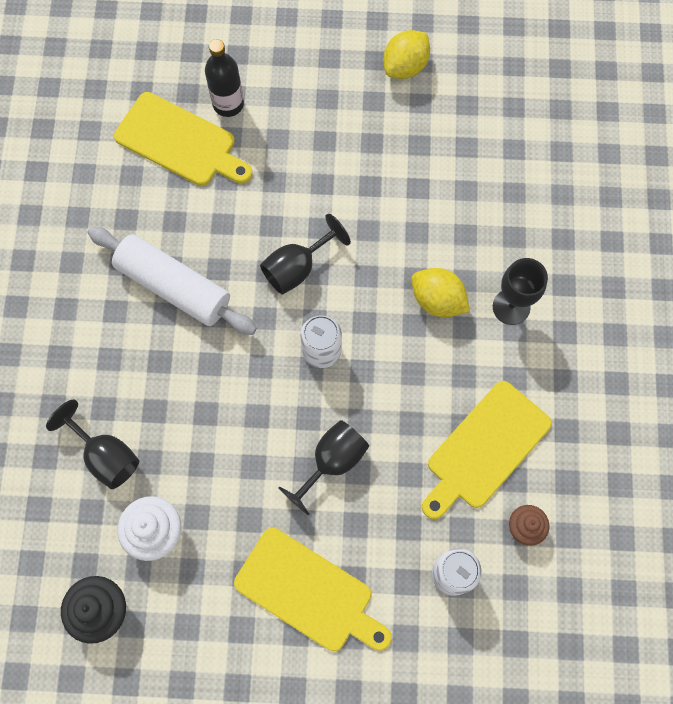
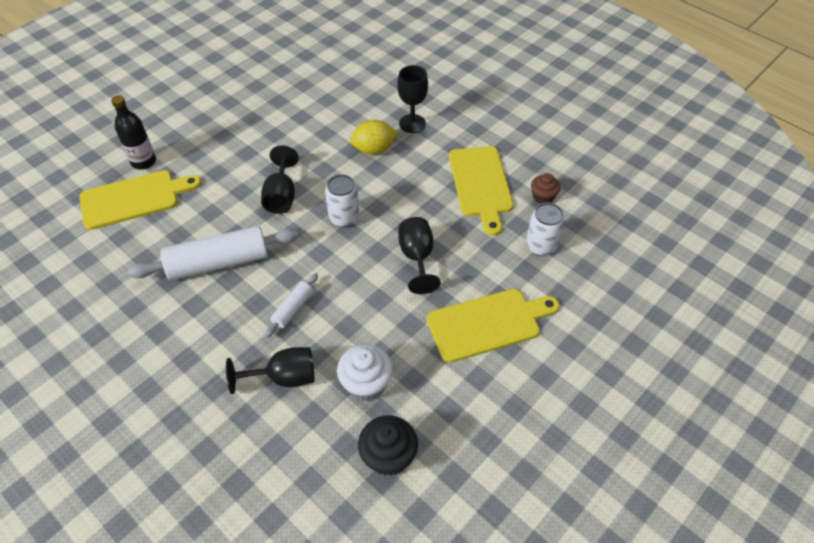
camera: 50 degrees left, 20 degrees down
yellow lemon [383,30,430,79] -> none
none -> white rolling pin [264,273,318,338]

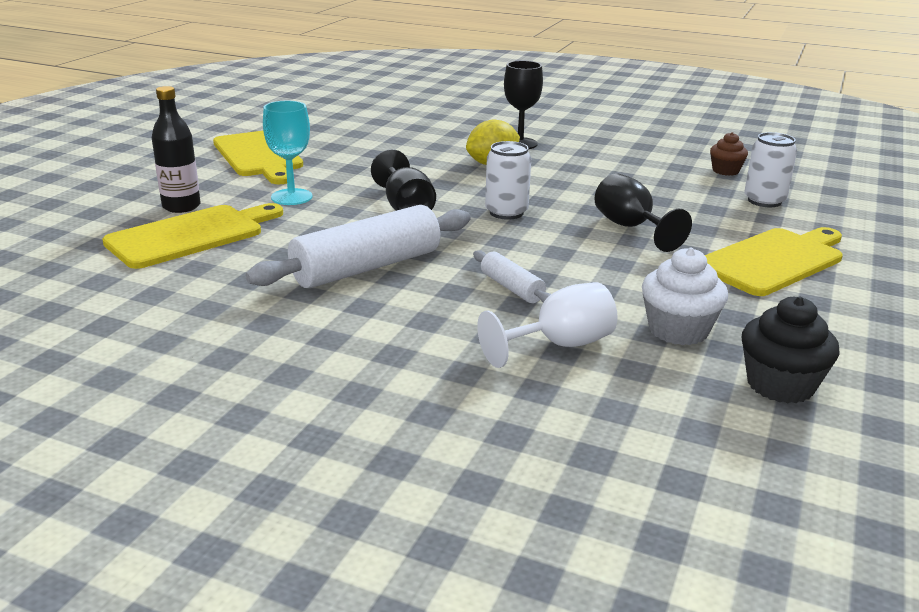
camera: 20 degrees left, 25 degrees down
black goblet [226,347,314,394] -> white goblet [477,282,618,368]
white rolling pin [264,273,318,338] -> white rolling pin turned 45 degrees counterclockwise [473,250,551,303]
yellow cutting board [449,146,514,236] -> yellow cutting board moved to [213,131,303,184]
none -> turquoise goblet [263,101,312,205]

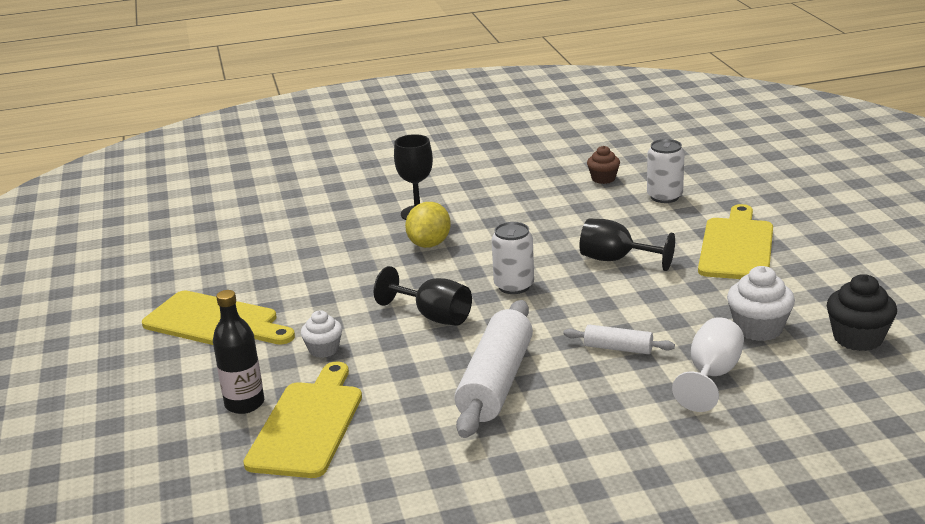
camera: 35 degrees left, 0 degrees up
turquoise goblet [263,101,312,205] -> white cupcake [301,310,342,358]

